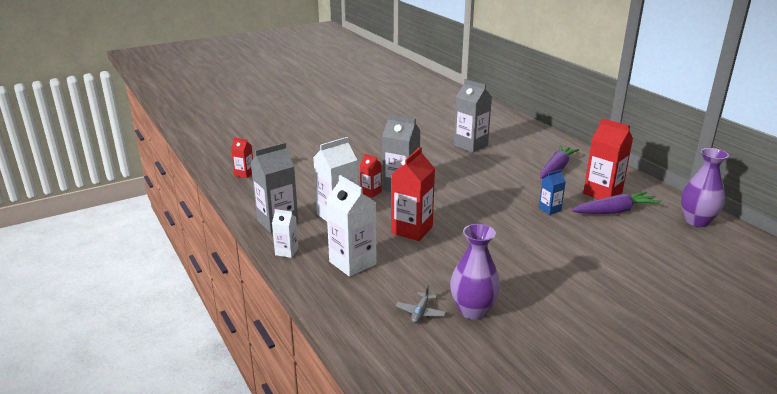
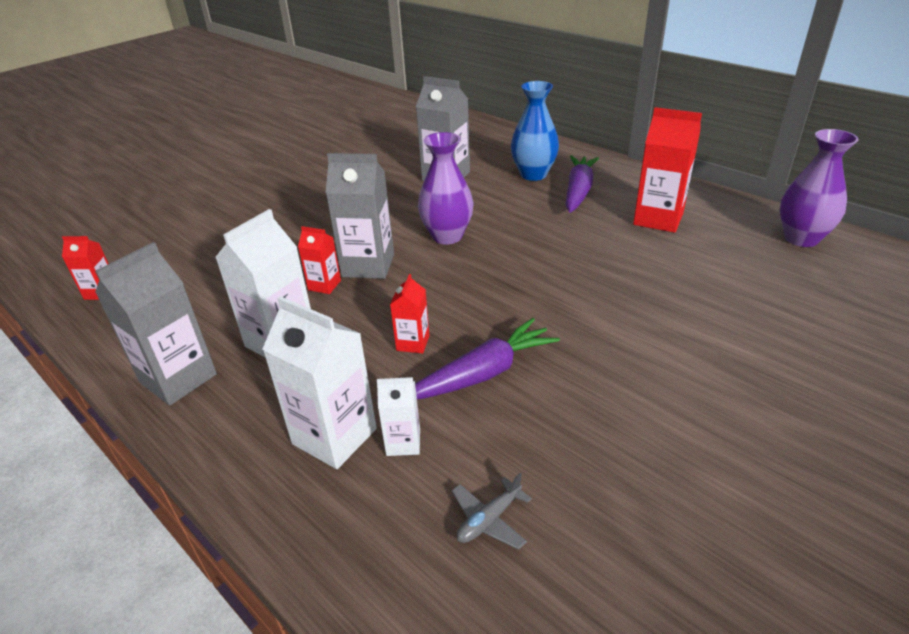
camera: 15 degrees left, 10 degrees up
white carton [272,209,298,258] -> white carton moved to [377,377,420,456]
red carton [391,147,435,241] -> red carton [390,274,430,353], size x0.53
grey plane [395,284,446,323] -> grey plane turned 45 degrees clockwise [452,473,532,550]
purple vase [450,224,501,320] -> purple vase moved to [418,132,473,245]
blue carton [539,169,566,215] -> none
purple carrot [571,192,661,214] -> purple carrot moved to [415,318,560,399]
none -> blue vase [511,81,559,181]

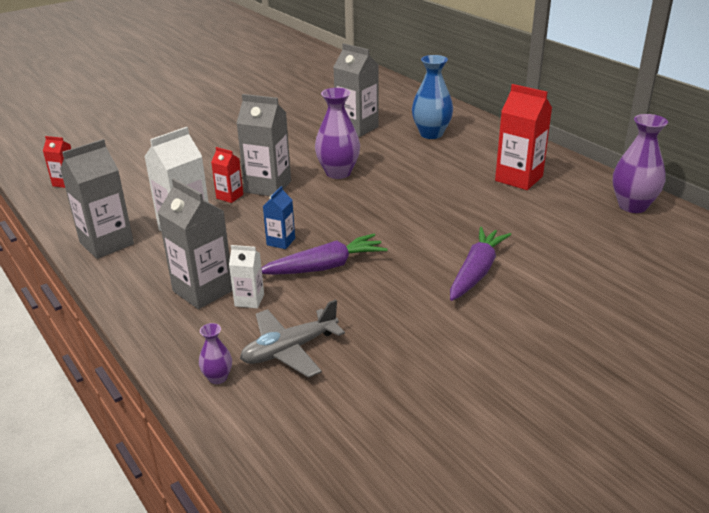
camera: 10 degrees right, 5 degrees down
white carton [262,296,377,469] -> grey carton [157,178,232,309]
red carton [390,274,430,353] -> blue carton [263,186,295,249]
grey plane [452,473,532,550] -> grey plane [240,299,345,378], size x1.73
purple carrot [566,155,599,213] -> purple carrot moved to [450,227,511,301]
none -> purple vase [199,323,232,384]

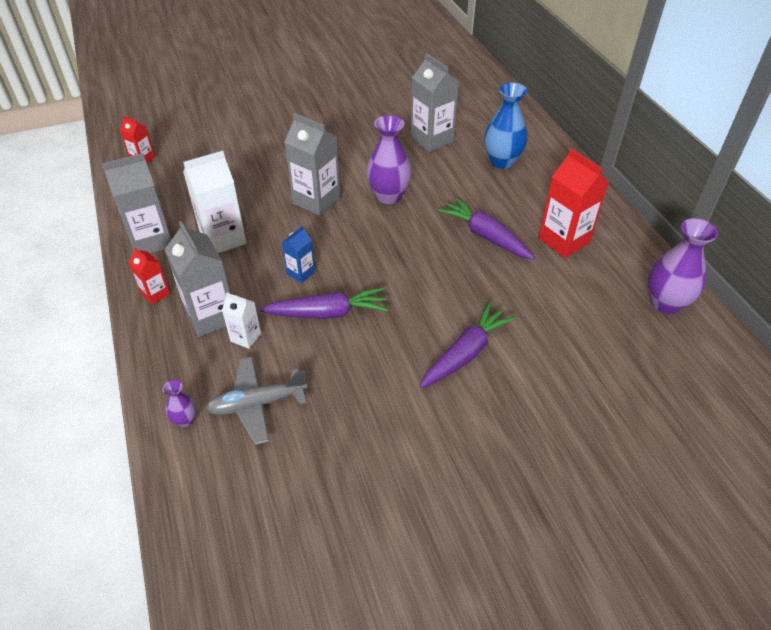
camera: 15 degrees right, 15 degrees up
red carton [211,147,243,203] -> red carton moved to [129,247,170,305]
none -> purple carrot [437,197,535,260]

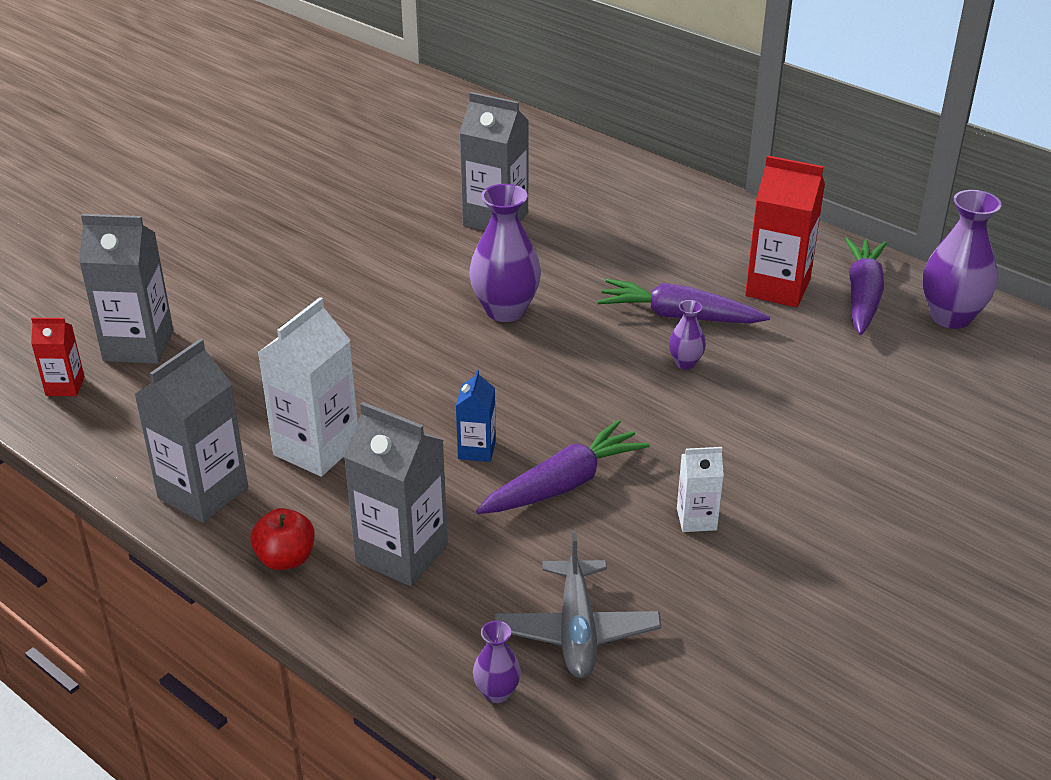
camera: 30 degrees left, 10 degrees down
red carton [129,247,170,305] -> red apple [250,508,315,570]
grey plane [206,357,307,445] -> grey plane turned 45 degrees counterclockwise [495,533,661,678]
white carton [222,292,261,349] -> white carton moved to [677,447,724,532]
grey carton [284,113,340,216] -> grey carton moved to [79,214,173,364]
purple carrot [420,302,516,388] -> purple carrot moved to [845,237,887,335]
blue vase [484,82,528,169] -> none
none -> purple vase [669,300,706,369]

